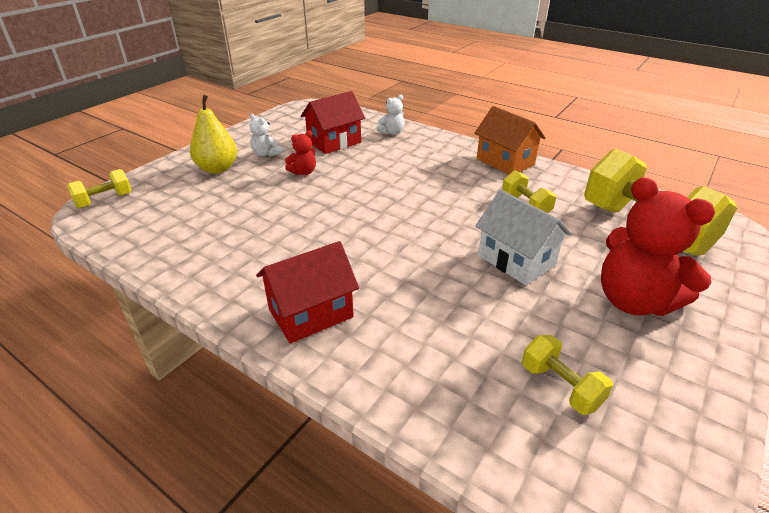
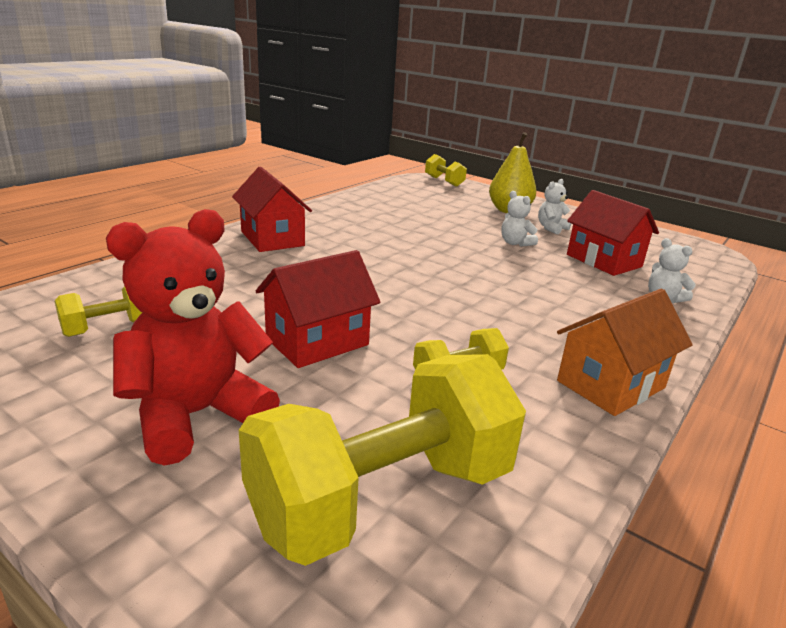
camera: 90 degrees right, 10 degrees down
red teddy bear [285,131,316,175] -> white teddy bear [501,191,538,247]
white house [476,190,571,285] -> red house [256,250,381,368]

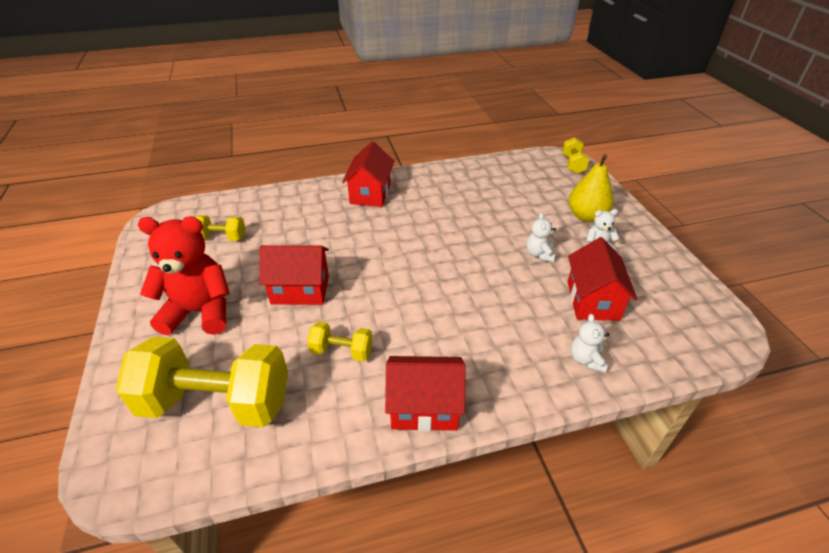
camera: 40 degrees right, 15 degrees up
orange house [557,289,692,416] -> red house [385,356,466,431]

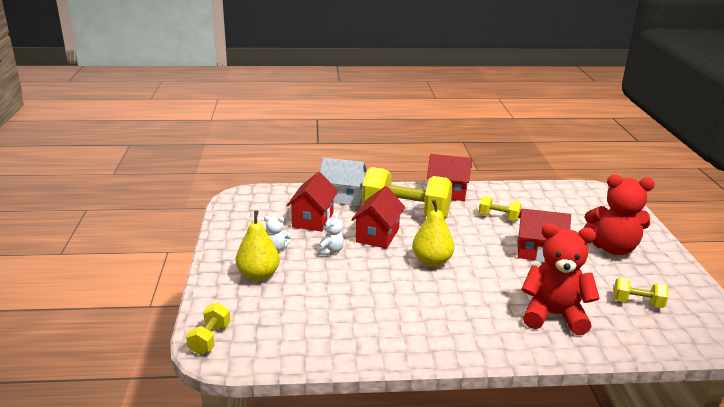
camera: 170 degrees left, 15 degrees down
yellow dumbbell [115,337,288,427] -> yellow dumbbell moved to [362,167,453,219]
red house [342,141,394,207] -> red house moved to [351,186,405,249]
white teddy bear [571,314,609,373] -> white house [320,157,367,206]
none -> yellow pear [412,199,454,267]
none -> red teddy bear [521,223,600,335]

